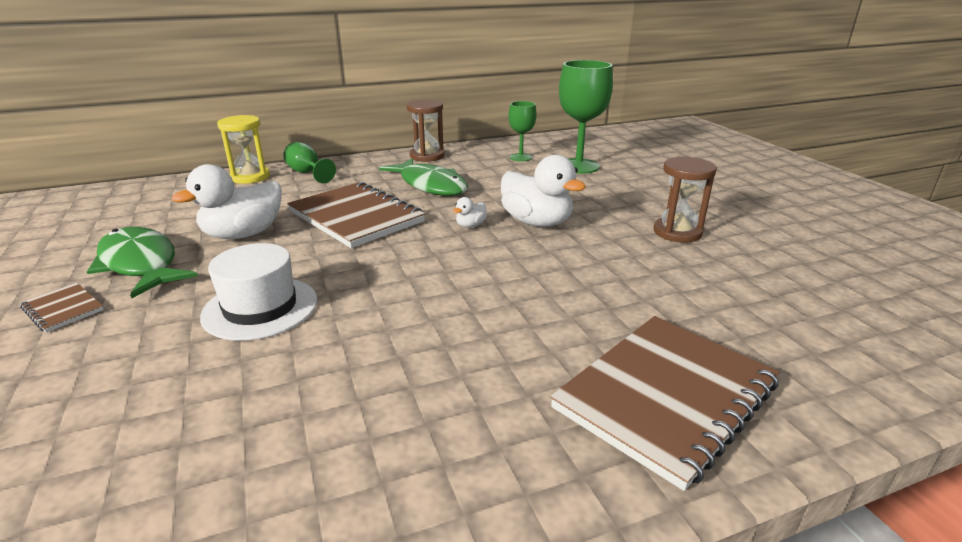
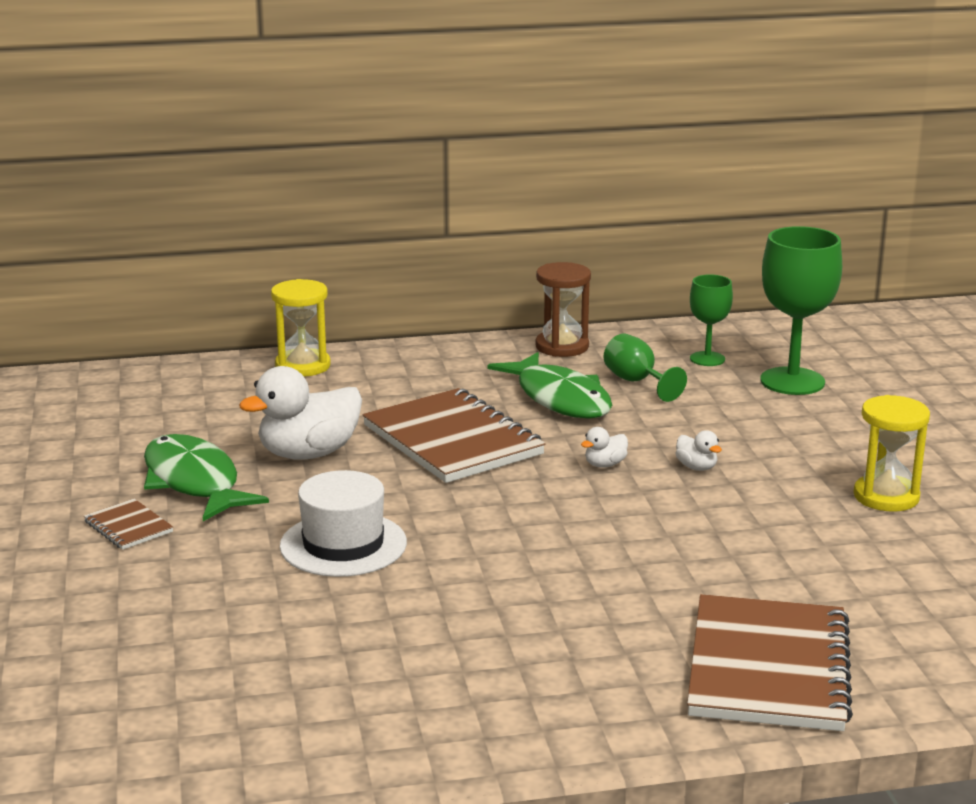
camera: 10 degrees right, 5 degrees down
green goblet [283,142,336,183] -> green goblet moved to [604,334,687,402]
white duck [501,155,586,227] -> white duck [675,430,722,471], size x0.44
brown notebook [550,316,780,491] -> brown notebook turned 45 degrees counterclockwise [687,594,853,731]
brown hourglass [653,157,717,243] -> yellow hourglass [854,395,930,512]

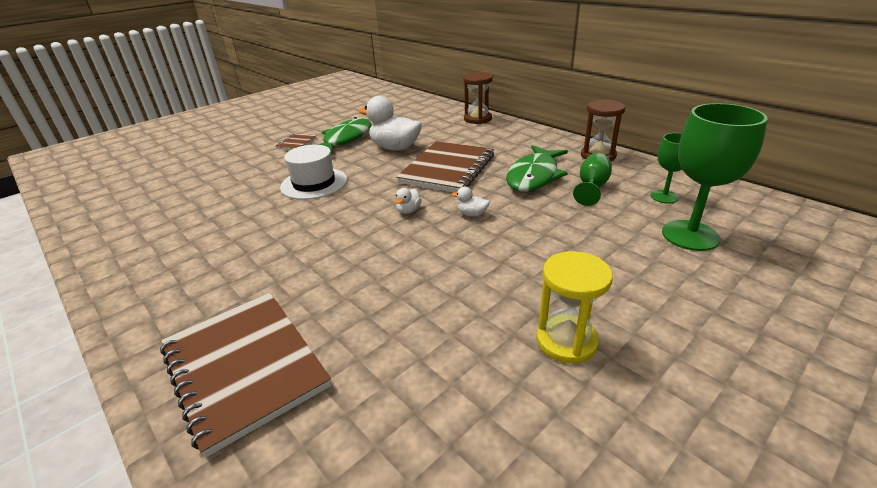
camera: 60 degrees right, 10 degrees up
yellow hourglass [271,279,331,377] -> brown hourglass [463,72,493,124]
white duck [675,430,722,471] -> white duck moved to [396,188,422,214]
brown notebook [687,594,853,731] -> brown notebook turned 75 degrees clockwise [160,293,331,457]

